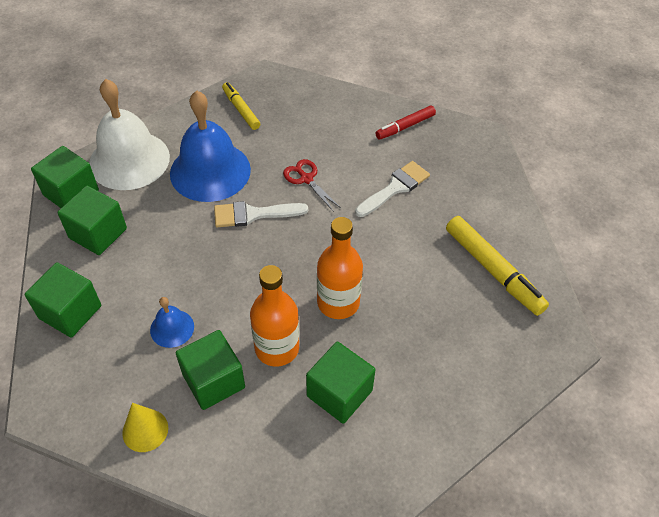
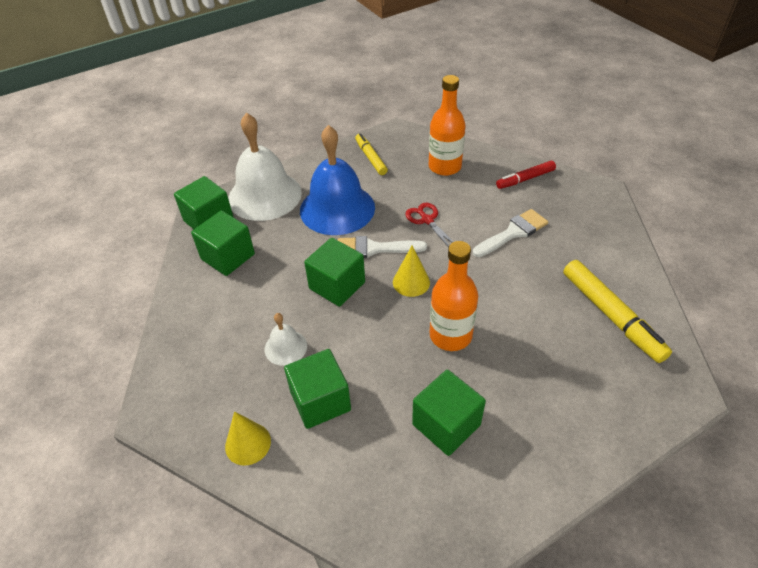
camera: 10 degrees right, 5 degrees down
green cube [25,262,101,338] -> green cube moved to [304,238,365,307]
blue bell [150,297,194,348] -> white bell [265,313,307,366]
orange bottle [250,265,299,367] -> orange bottle moved to [429,75,465,176]
none -> yellow cone [393,246,430,297]

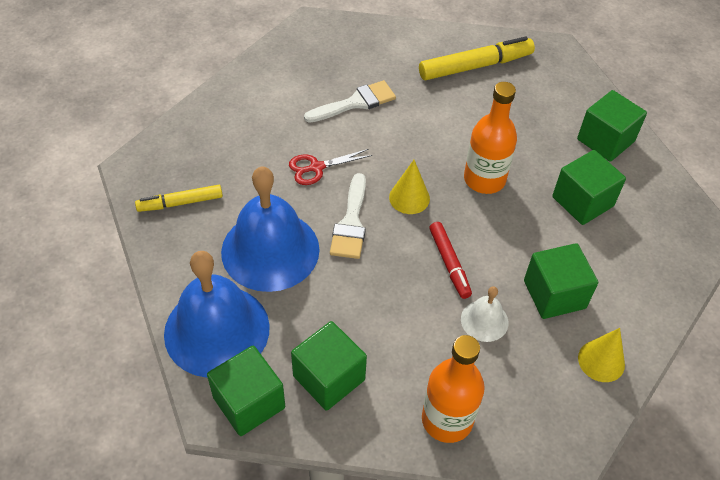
camera: 85 degrees left, 5 degrees up
white bell [228,113,302,221] -> blue bell [164,251,270,378]
green cube [304,238,365,307] -> green cube moved to [577,90,647,162]
orange bottle [429,75,465,176] -> orange bottle moved to [422,335,485,443]
white brush [473,209,548,257] -> white brush turned 90 degrees clockwise [304,80,396,123]
red marker [496,161,556,189] -> red marker moved to [429,222,472,299]

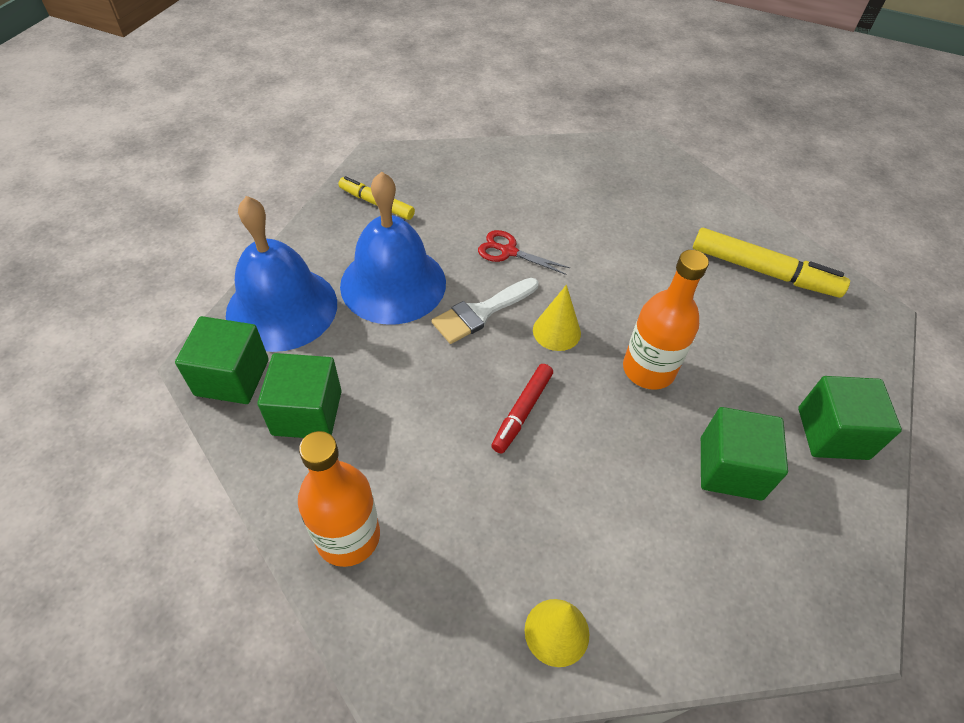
camera: 45 degrees right, 0 degrees up
white brush [304,80,396,123] -> none
white bell [461,286,509,342] -> none
green cube [524,243,598,319] -> none

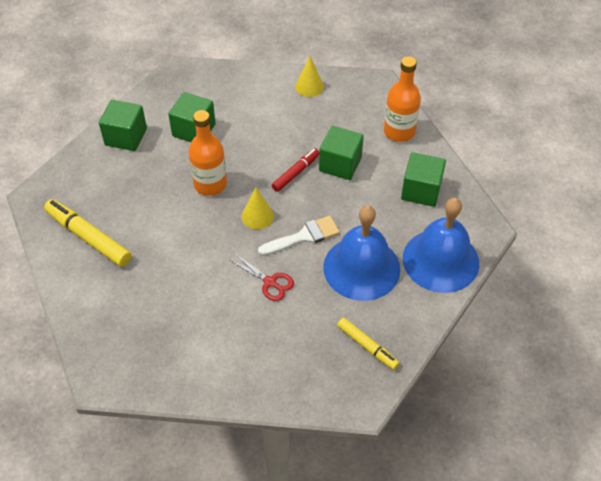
camera: 165 degrees left, 0 degrees up
green cube [175,316,269,404] -> green cube moved to [319,126,364,180]

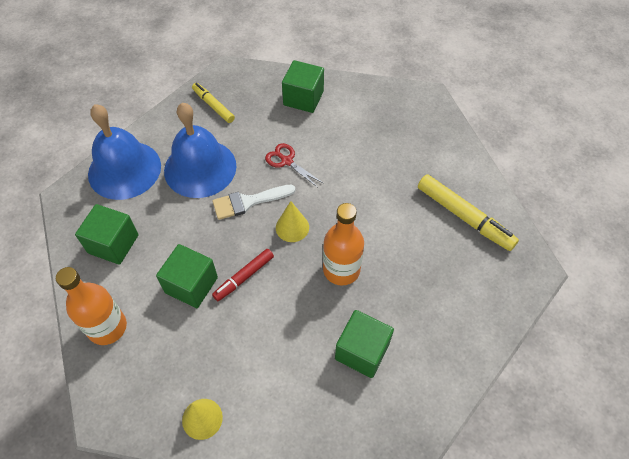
camera: 175 degrees left, 5 degrees up
green cube [99,100,147,151] -> green cube moved to [282,60,324,113]

